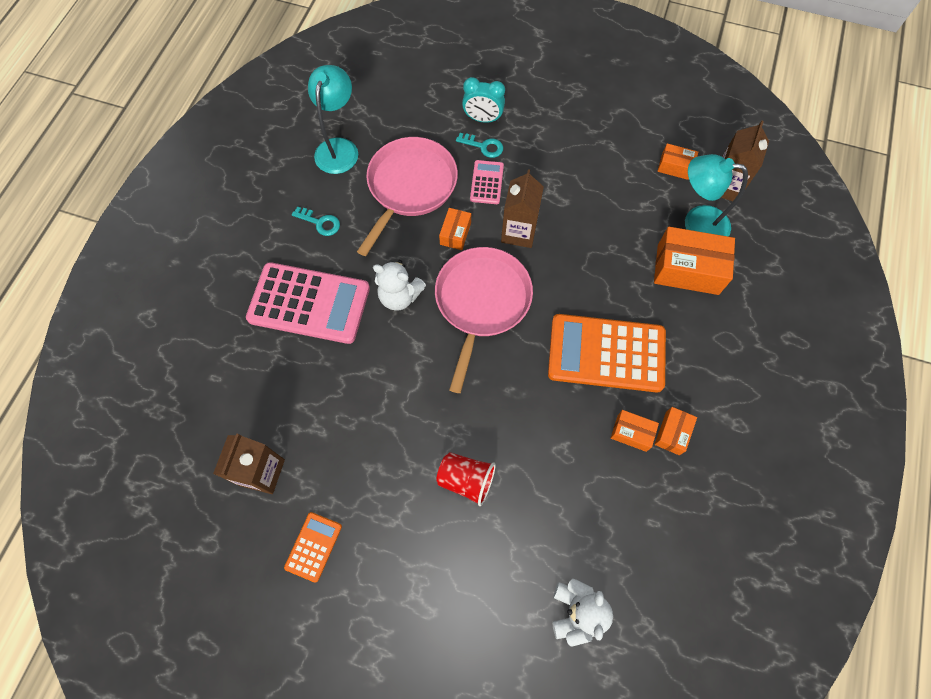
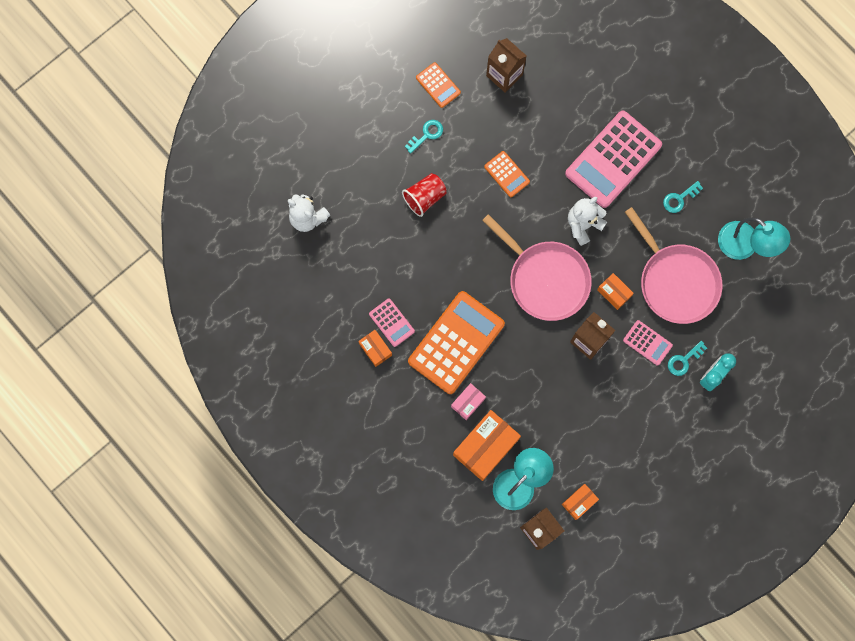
camera: 120 degrees right, 10 degrees up
orange box [611,410,659,452] -> pink calculator [369,298,415,347]
none -> turquoise key [405,120,443,154]
none -> pink box [451,383,486,420]
none -> orange calculator [484,151,530,197]

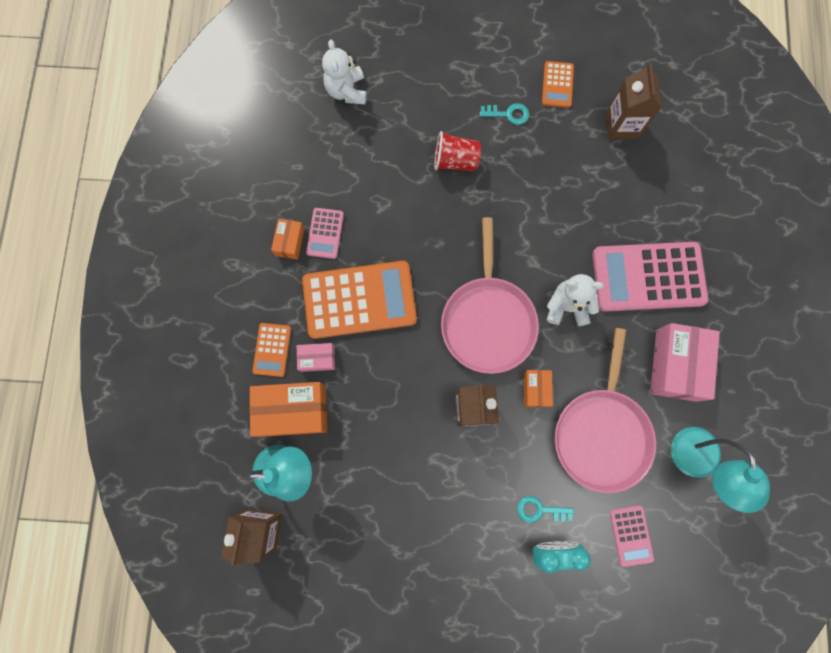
camera: 45 degrees right, 0 degrees up
orange calculator [484,151,530,197] -> orange calculator moved to [252,323,291,377]
orange box [562,484,599,520] -> none
pink calculator [623,320,673,366] -> pink calculator moved to [609,505,654,567]
turquoise key [663,181,703,213] -> pink box [650,323,720,402]

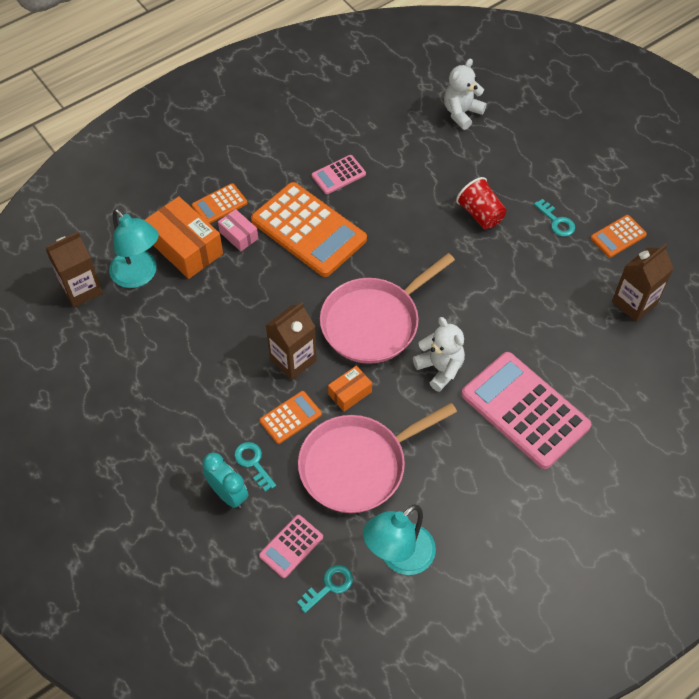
camera: 50 degrees right, 20 degrees down
orange box [271,219,305,260] -> none
pink box [650,323,720,402] -> none
none -> orange calculator [260,391,322,444]
none -> turquoise key [297,565,353,613]

